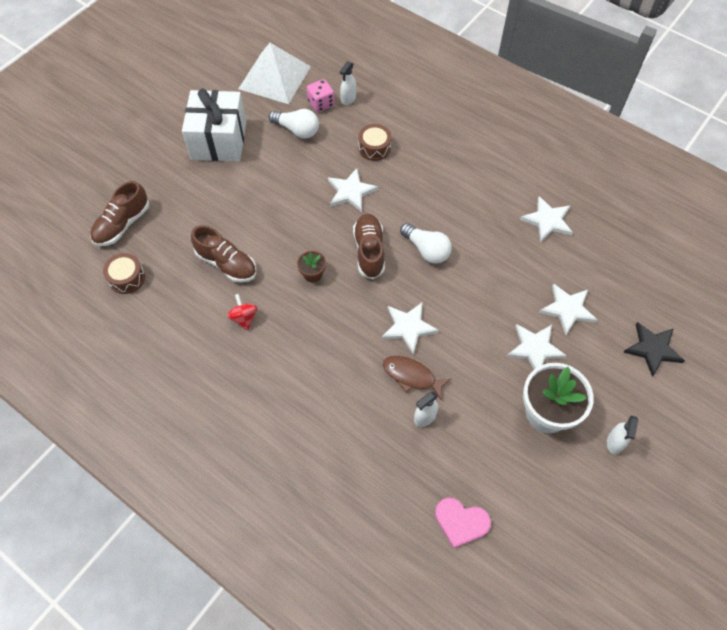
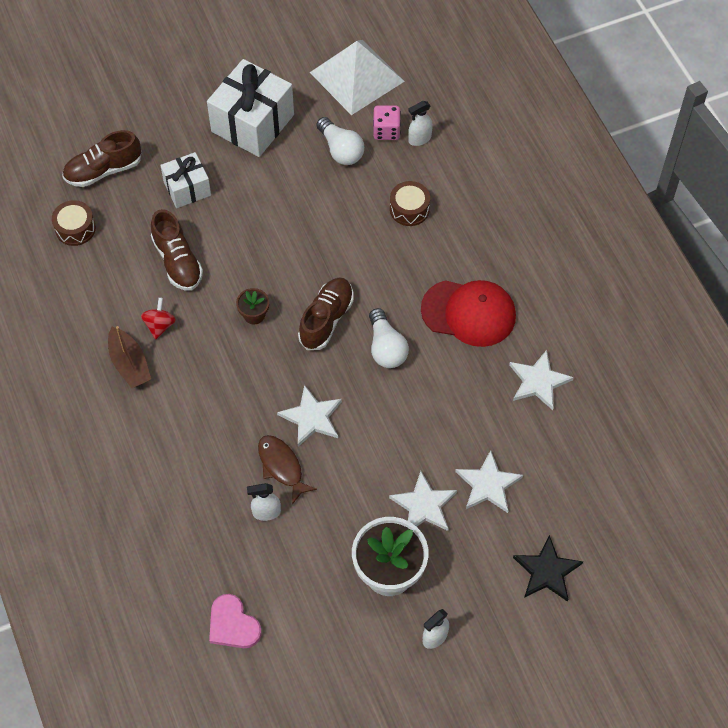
camera: 30 degrees right, 0 degrees up
white star [328,168,378,212] -> none
none -> brown boat [108,326,151,388]
none -> white gift [160,152,211,208]
none -> red cap [421,280,516,347]

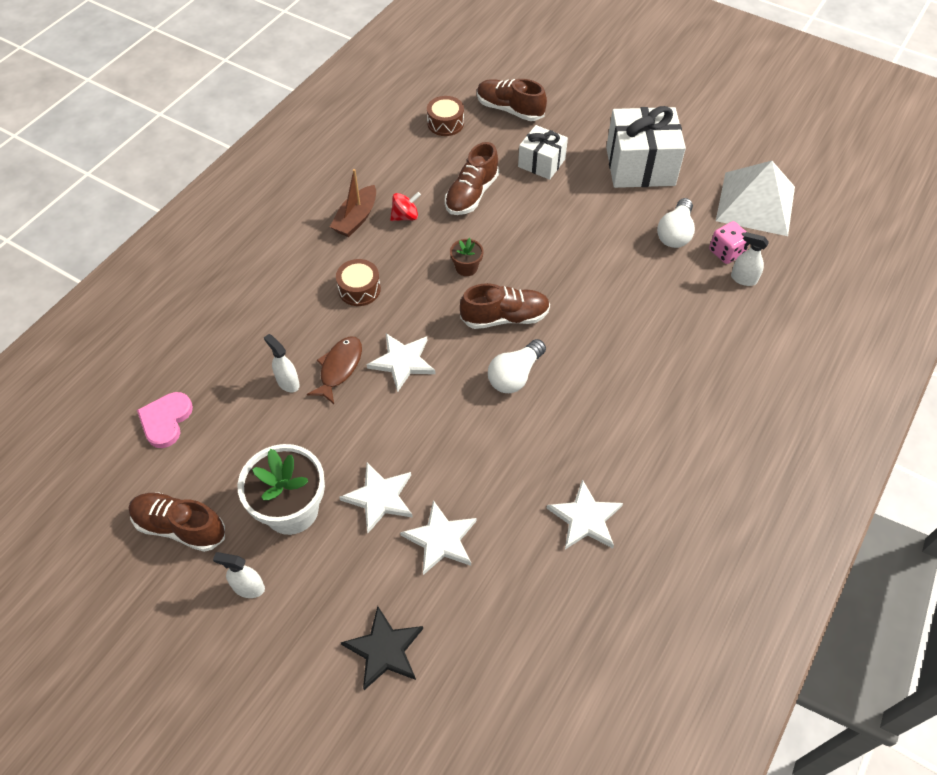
camera: 55 degrees right, 5 degrees down
brown drum [390,181,430,226] -> brown drum moved to [336,259,381,306]
red cap [421,280,516,347] -> none
none -> brown shoe [129,493,225,552]

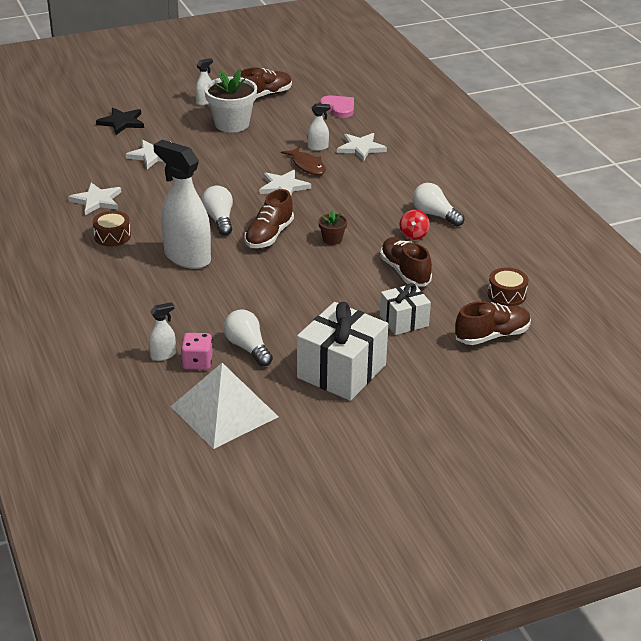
camera: 125 degrees right, 20 degrees down
brown boat [330,169,376,237] -> white light bulb [412,183,464,227]
brown drum [336,259,381,306] -> brown drum moved to [93,211,131,247]
white star [339,463,413,533] -> white star moved to [337,133,387,162]
none -> white spray bottle [153,140,211,269]

